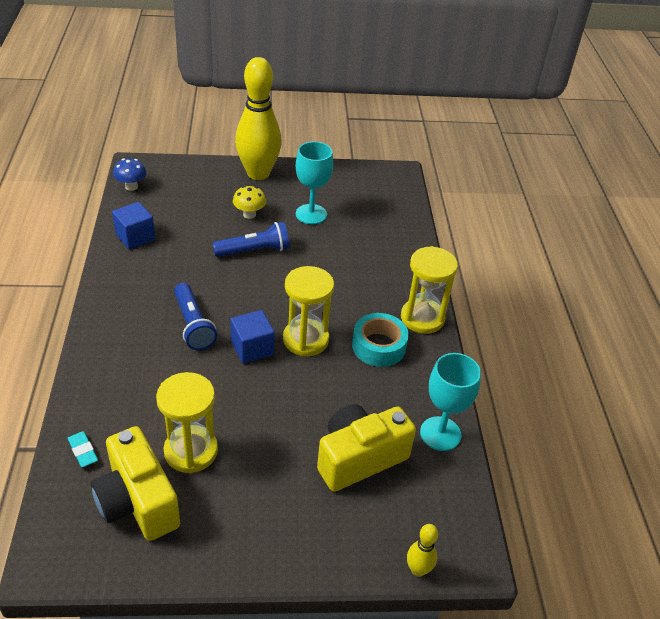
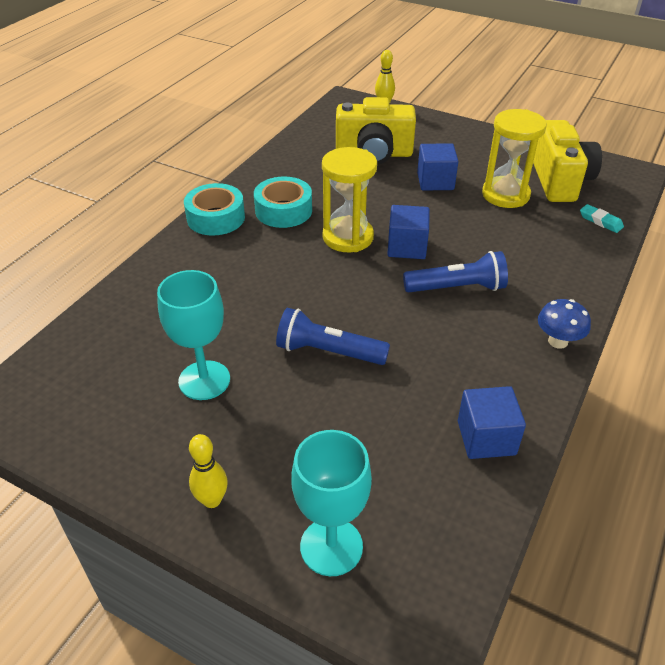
camera: 145 degrees left, 0 degrees up
turquoise eraser [67,431,98,467] -> turquoise eraser turned 45 degrees counterclockwise [580,204,624,233]
blue mushroom [113,159,147,191] -> blue mushroom moved to [538,299,591,349]
blue flashlight [174,283,217,350] -> blue flashlight turned 75 degrees clockwise [403,251,508,293]
yellow mushroom [233,186,266,219] -> none
yellow bowling pin [235,57,282,180] -> yellow bowling pin [189,434,228,508], size x0.41
yellow hourglass [401,246,458,334] -> turquoise tape [184,183,245,235]
turquoise goblet [420,353,481,451] -> turquoise goblet moved to [291,430,372,576]
none -> blue cube [417,143,458,191]

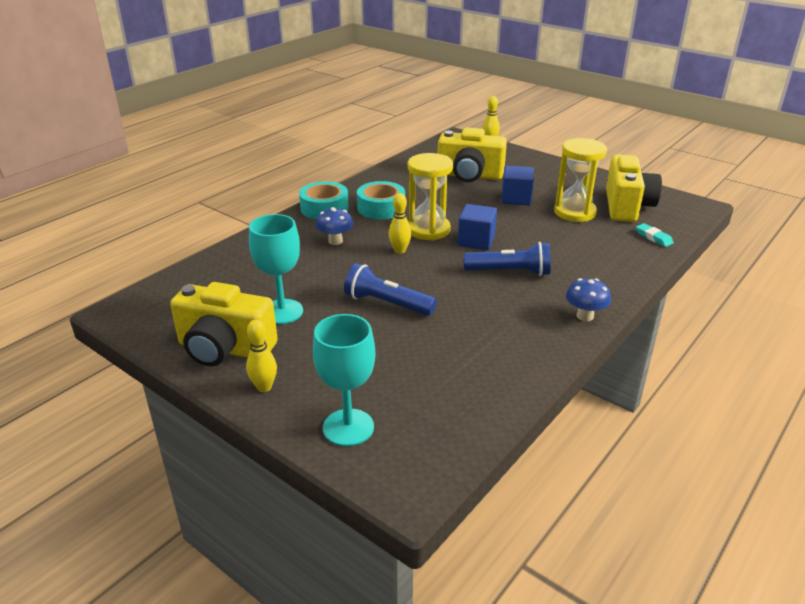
camera: 10 degrees right, 10 degrees down
blue cube [458,386,526,459] -> none
none -> yellow camera [170,282,278,366]
none -> blue mushroom [316,207,353,245]
none -> yellow bowling pin [388,193,411,254]

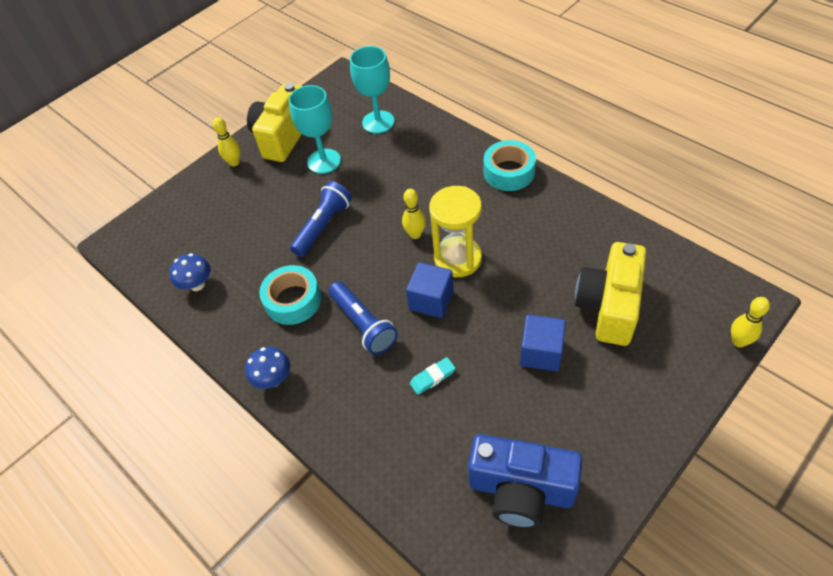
camera: 100 degrees right, 20 degrees up
turquoise goblet [313,314,376,446] -> turquoise goblet moved to [350,46,395,134]
blue mushroom [316,207,353,245] -> blue mushroom moved to [169,253,211,291]
turquoise tape [357,181,405,219] -> turquoise tape moved to [259,265,321,325]
blue flashlight [464,242,551,276] -> blue flashlight turned 45 degrees counterclockwise [329,281,398,355]
yellow hourglass [554,138,607,222] -> none
yellow camera [606,154,662,222] -> blue camera [468,434,583,528]
turquoise eraser [636,223,674,247] -> turquoise eraser moved to [410,357,456,395]

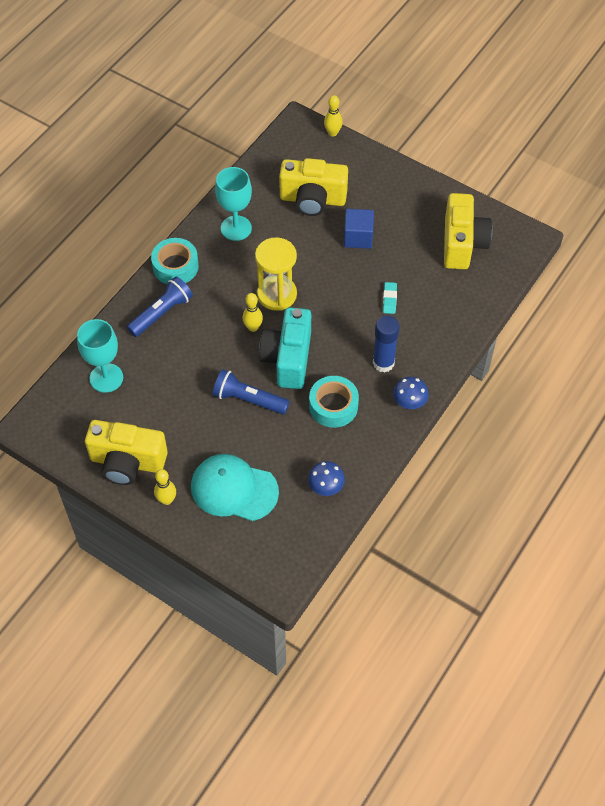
camera: 105 degrees left, 5 degrees up
turquoise goblet [289,85,341,174] -> turquoise goblet moved to [215,167,252,241]
blue flashlight [329,281,398,355] -> blue flashlight moved to [127,276,193,337]
blue cube [406,262,454,318] -> none
turquoise eraser [410,357,456,395] -> turquoise eraser turned 45 degrees clockwise [383,282,397,314]
blue camera [468,434,583,528] -> yellow camera [444,193,492,269]
none -> turquoise cap [191,454,279,521]
none -> turquoise camera [259,307,311,389]
none -> blue glue stick [373,316,400,373]

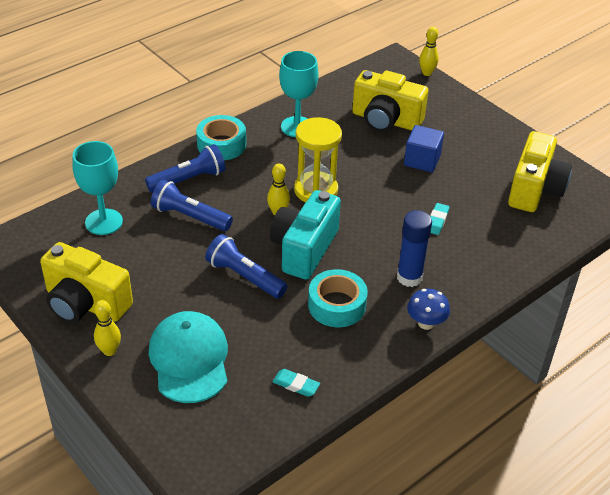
camera: 15 degrees right, 15 degrees down
turquoise cap [191,454,279,521] -> turquoise cap turned 45 degrees clockwise [149,311,228,403]
blue mushroom [308,461,345,496] -> turquoise eraser [272,369,320,397]
none -> blue flashlight [151,180,233,231]

